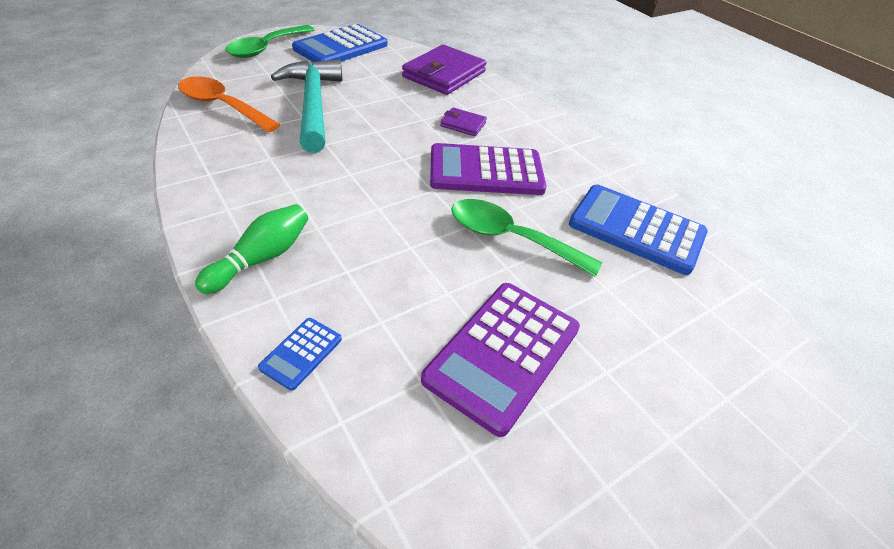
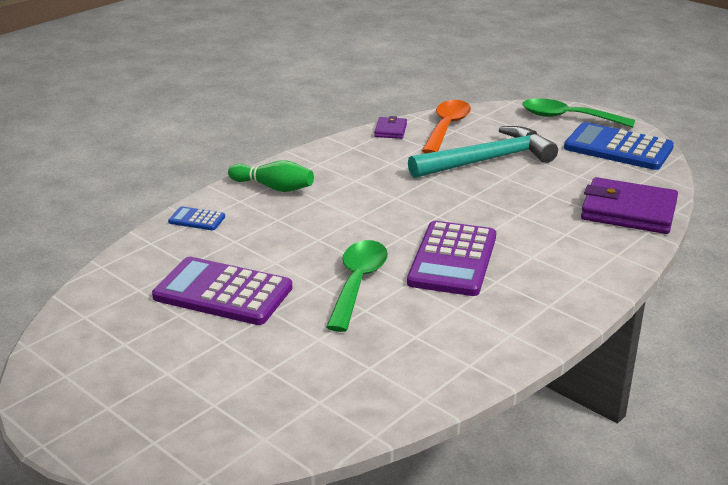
camera: 80 degrees right, 15 degrees down
purple calculator [430,143,547,195] -> purple calculator turned 150 degrees counterclockwise [407,221,496,296]
purple wallet [440,108,487,136] -> purple wallet moved to [374,116,407,139]
blue calculator [569,185,708,275] -> none

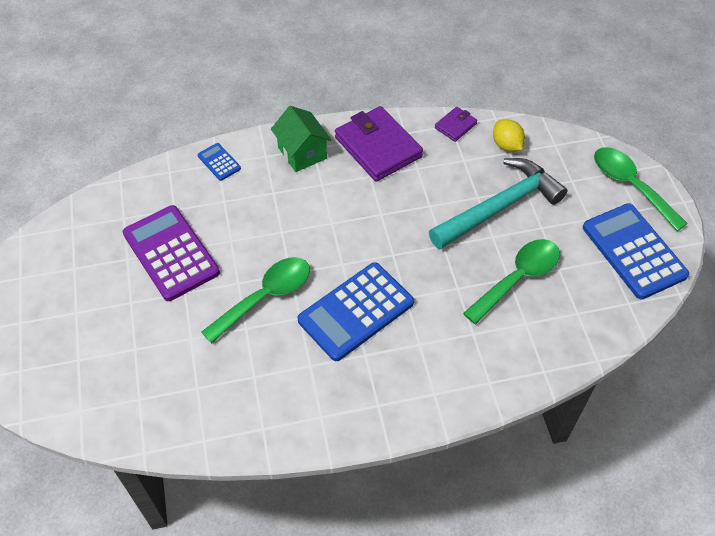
camera: 35 degrees right, 25 degrees up
green bowling pin [228,160,314,192] -> green house [271,106,332,172]
purple calculator [407,221,496,296] -> blue calculator [297,262,414,361]
turquoise hammer [408,126,558,178] -> turquoise hammer turned 45 degrees counterclockwise [429,158,567,249]
orange spoon [422,100,471,153] -> yellow lemon [493,119,525,152]
purple wallet [581,177,678,234] -> purple wallet moved to [335,106,423,182]
none -> green spoon [463,239,560,324]

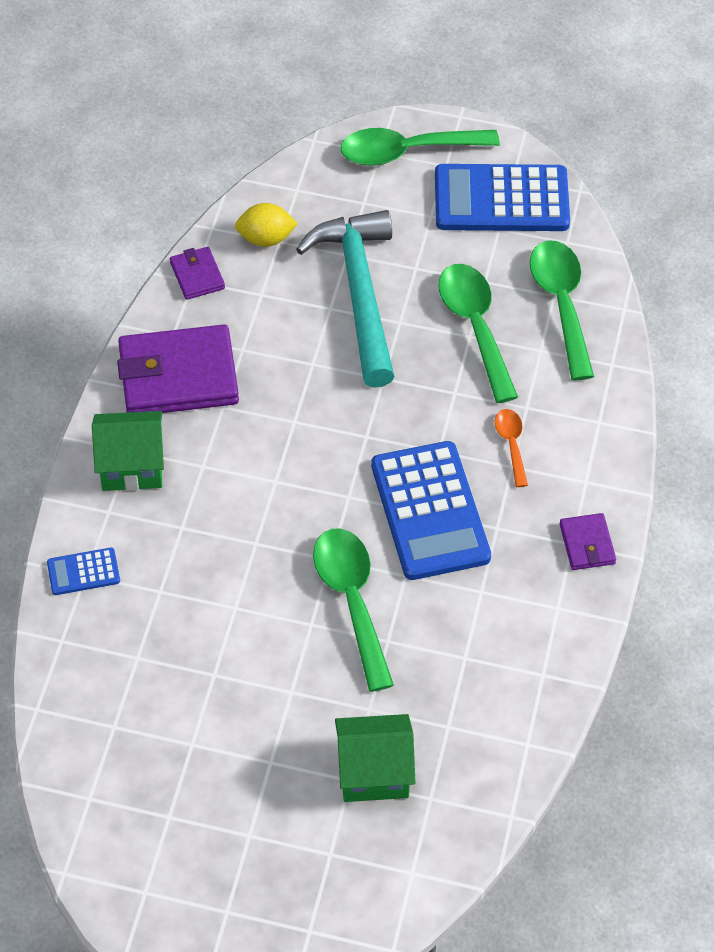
camera: 65 degrees left, 0 degrees up
purple calculator [123,205,220,301] -> none
none -> green house [335,714,416,802]
none -> orange spoon [495,409,528,487]
none -> green spoon [530,240,594,380]
none -> purple wallet [560,513,616,570]

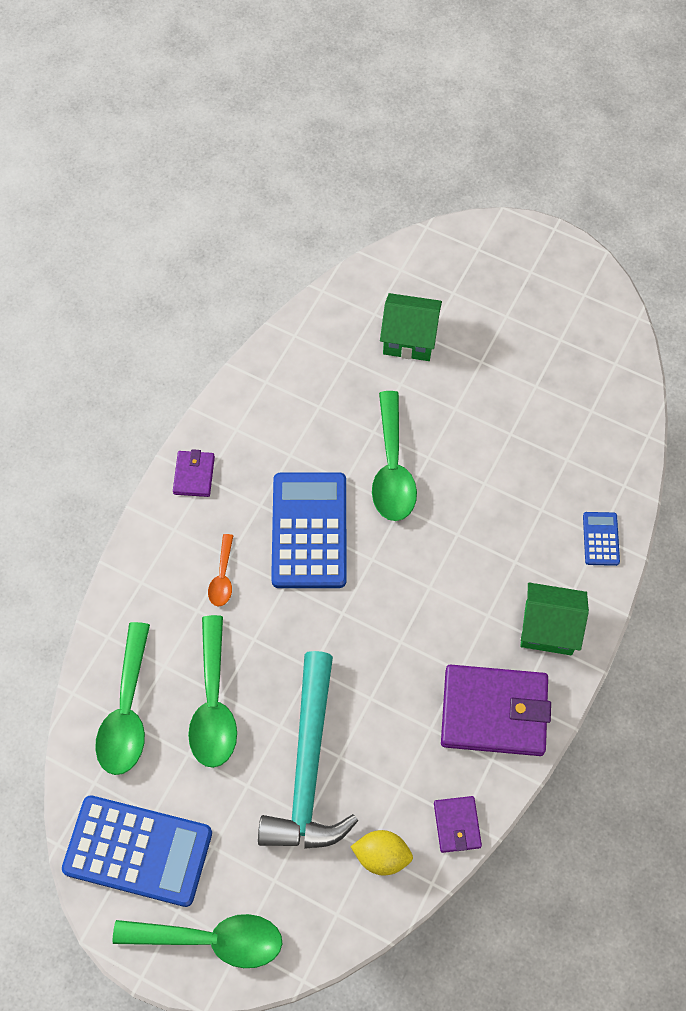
camera: 165 degrees left, 10 degrees up
blue calculator [47,548,120,595] -> blue calculator turned 90 degrees counterclockwise [583,512,620,566]

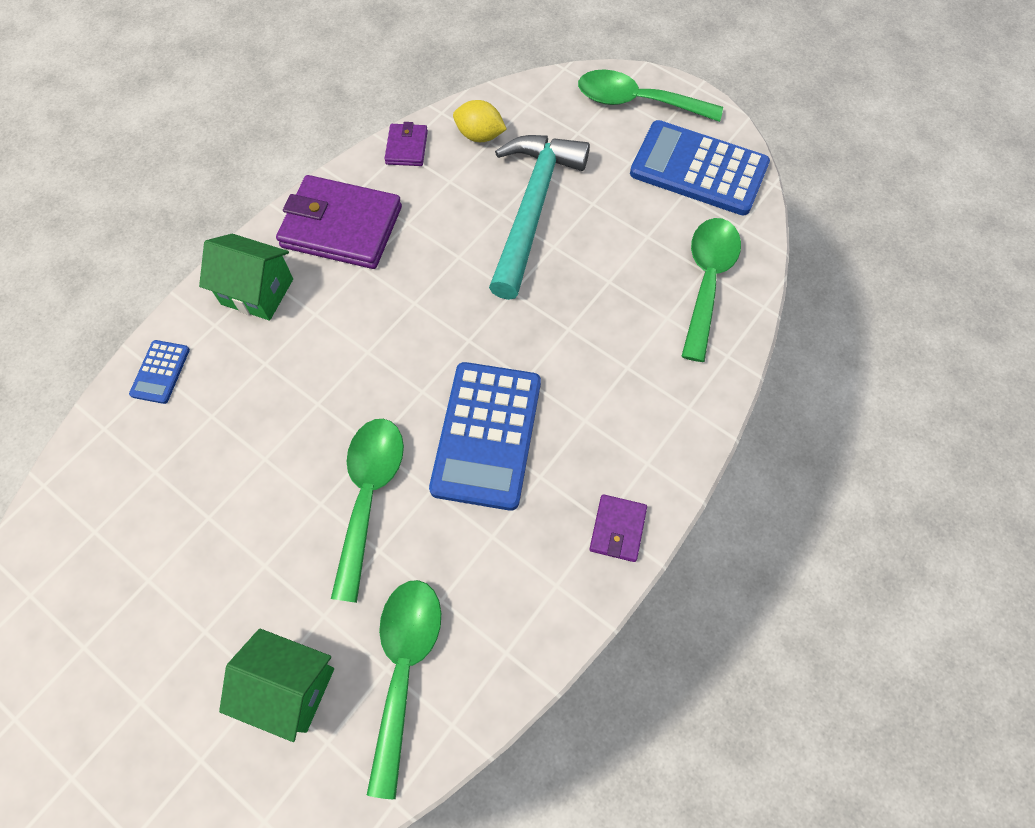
camera: 170 degrees left, 0 degrees up
green spoon [188,615,237,768] -> green spoon moved to [367,580,441,799]
orange spoon [208,534,234,606] -> none

